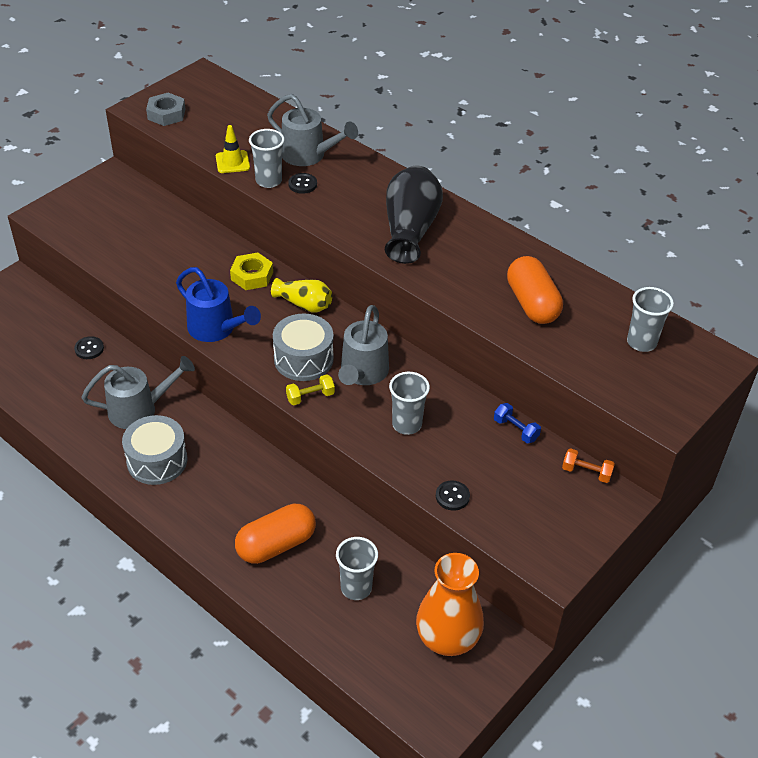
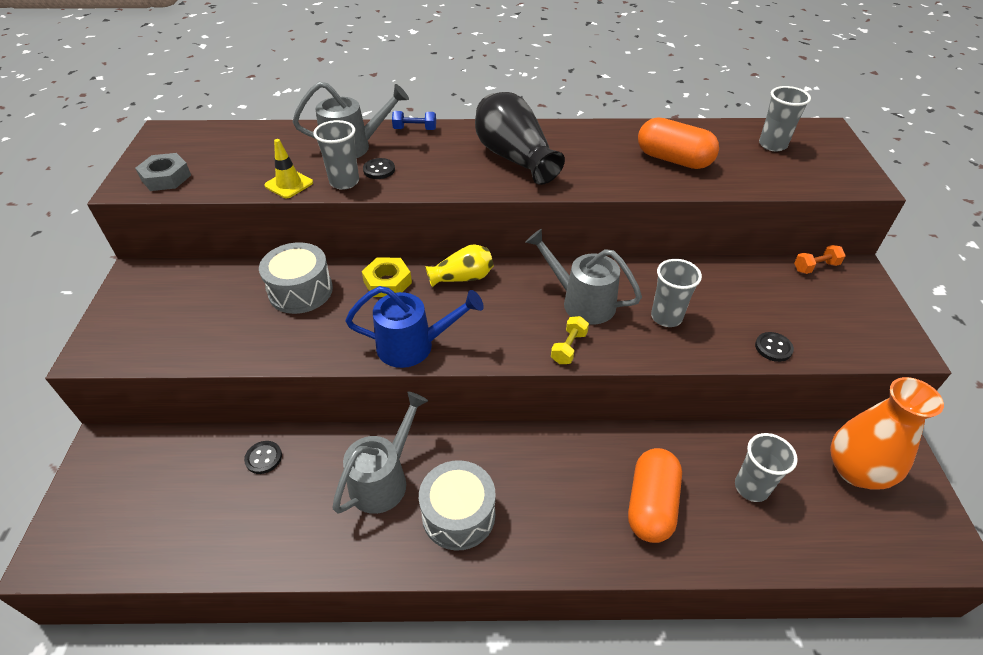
camera: 40 degrees left, 0 degrees up
grey drum [273,314,334,381] -> grey drum moved to [259,242,333,314]
grey watering can [338,305,389,385] -> grey watering can turned 150 degrees clockwise [525,229,642,324]
blue dumbbell [494,403,541,443] -> blue dumbbell moved to [392,111,436,130]

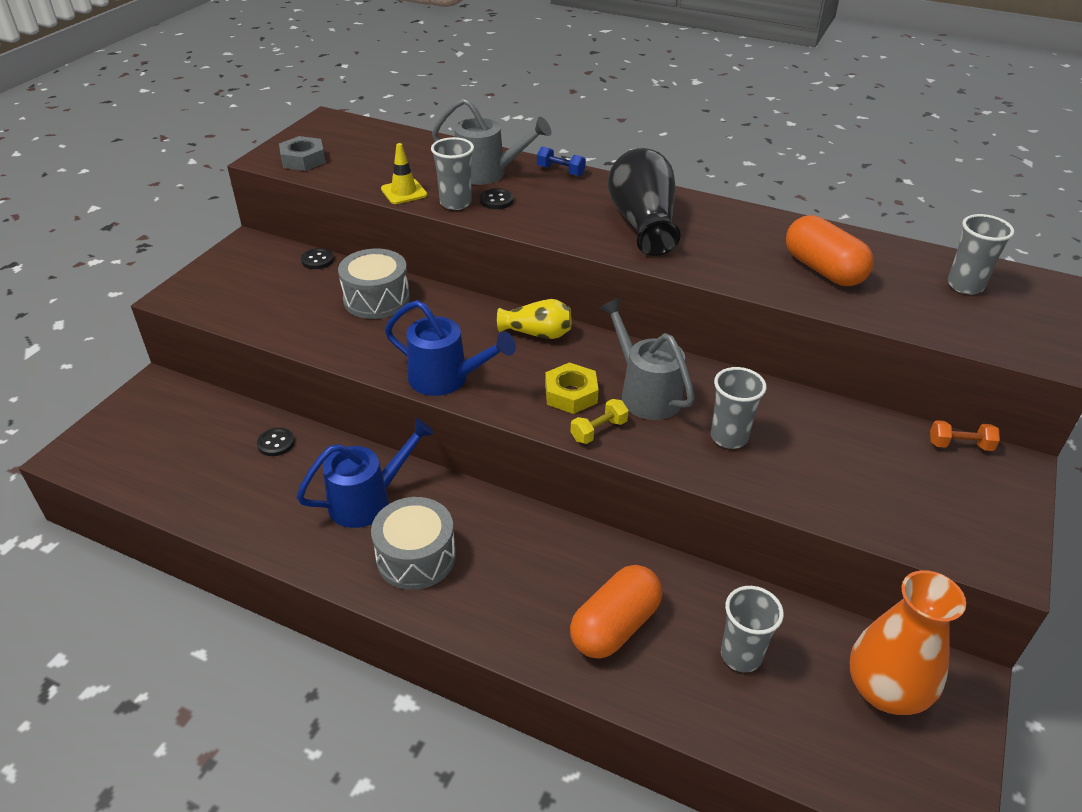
camera: 25 degrees right, 5 degrees down
grey watering can [332,392,428,514] -> blue watering can [297,418,434,528]
yellow nut [362,257,412,297] -> yellow nut moved to [545,362,599,414]
black button [755,332,794,362] -> black button moved to [301,248,334,269]

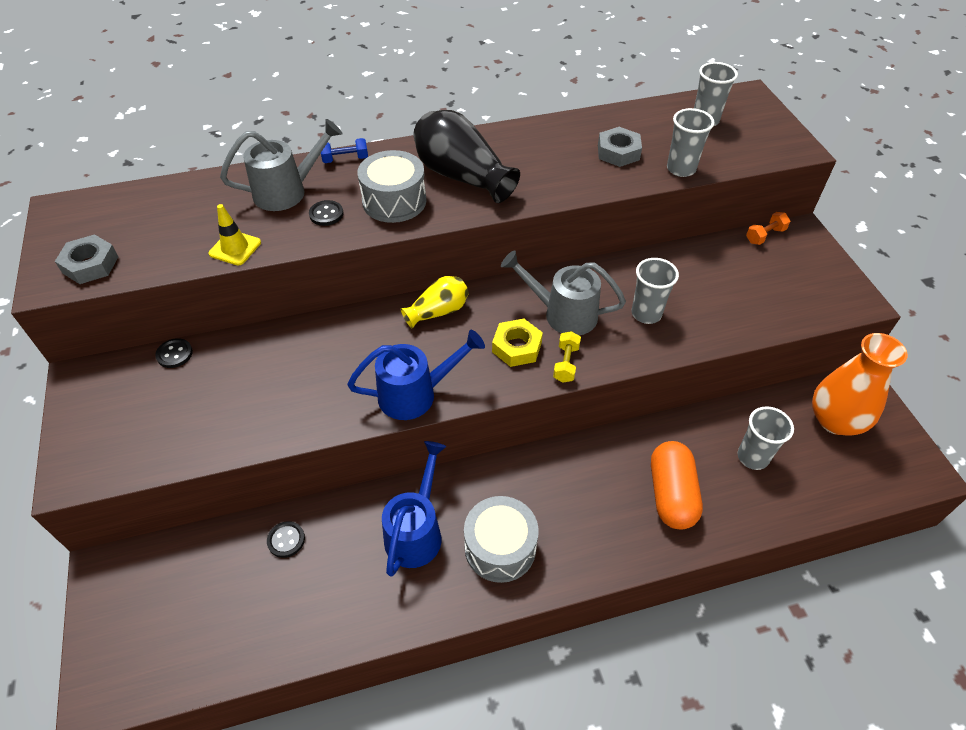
camera: 40 degrees left, 10 degrees up
grey drum [338,249,410,319] -> grey drum moved to [357,150,426,223]
grey cup [431,137,474,210] -> grey cup moved to [667,108,715,177]
orange capsule [786,215,874,286] -> grey nut [598,127,642,167]

